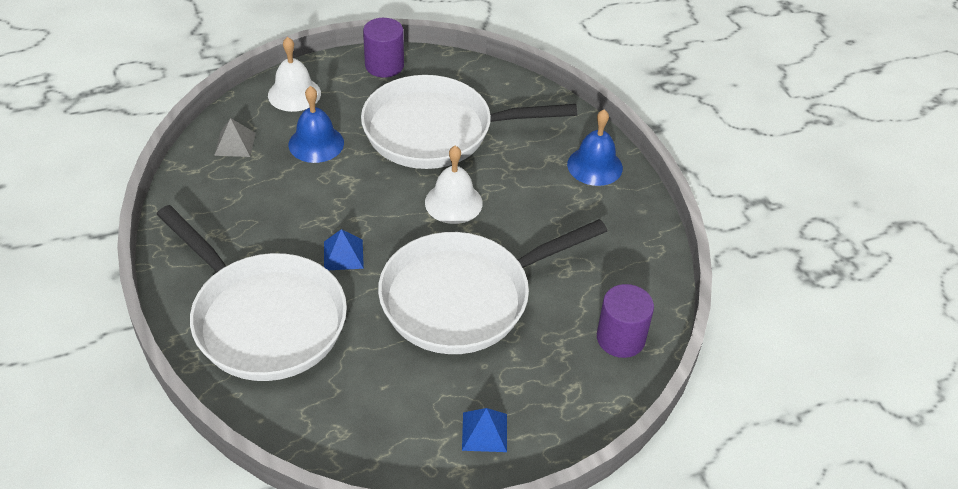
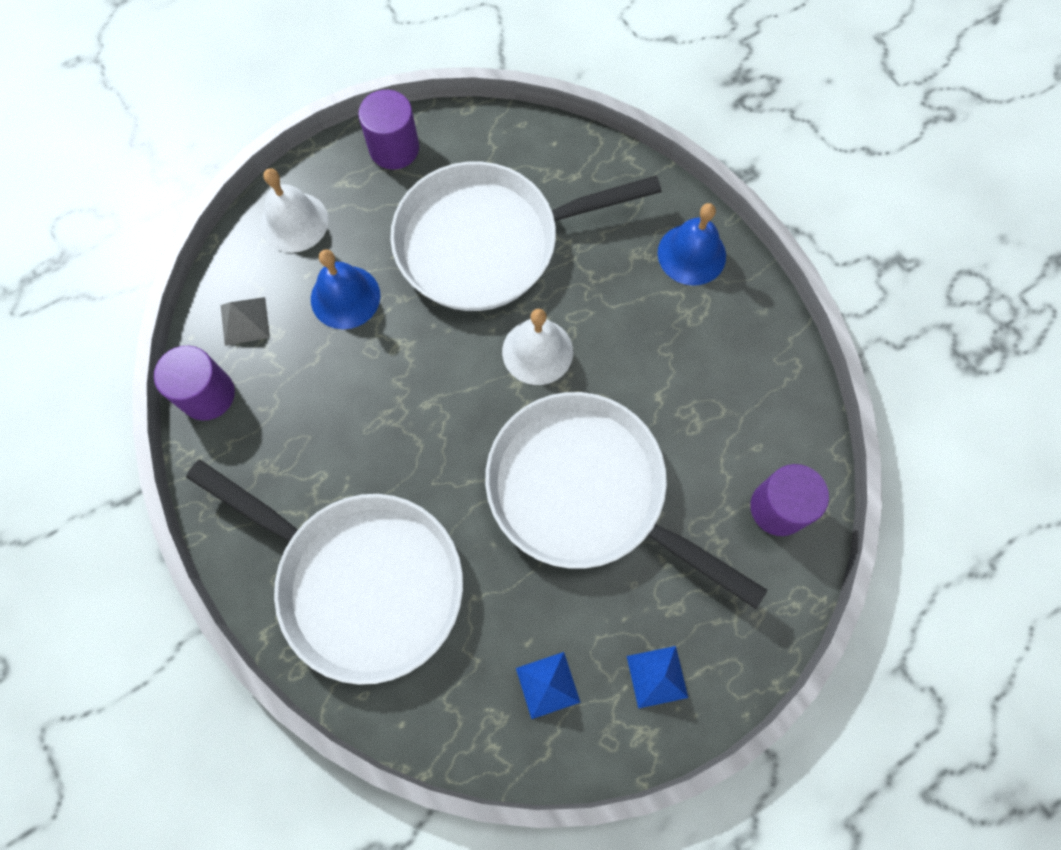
camera: 10 degrees left, 25 degrees up
blue pyramid [324,229,364,270] -> blue pyramid moved to [516,652,581,719]
white pan [378,219,607,354] -> white pan turned 75 degrees clockwise [485,392,768,609]
none -> purple cylinder [154,346,235,421]

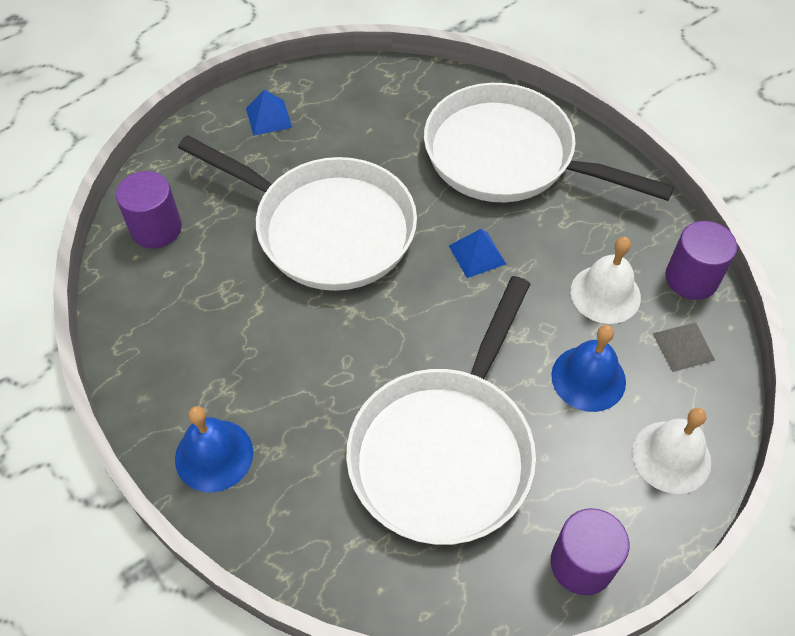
camera: 175 degrees right, 15 degrees down
white pan [390,162,662,311] -> white pan turned 135 degrees clockwise [346,276,536,545]
white bell [502,309,573,385] -> white bell moved to [570,237,641,324]
blue pyramid [516,652,581,719] -> blue pyramid moved to [449,229,506,278]

